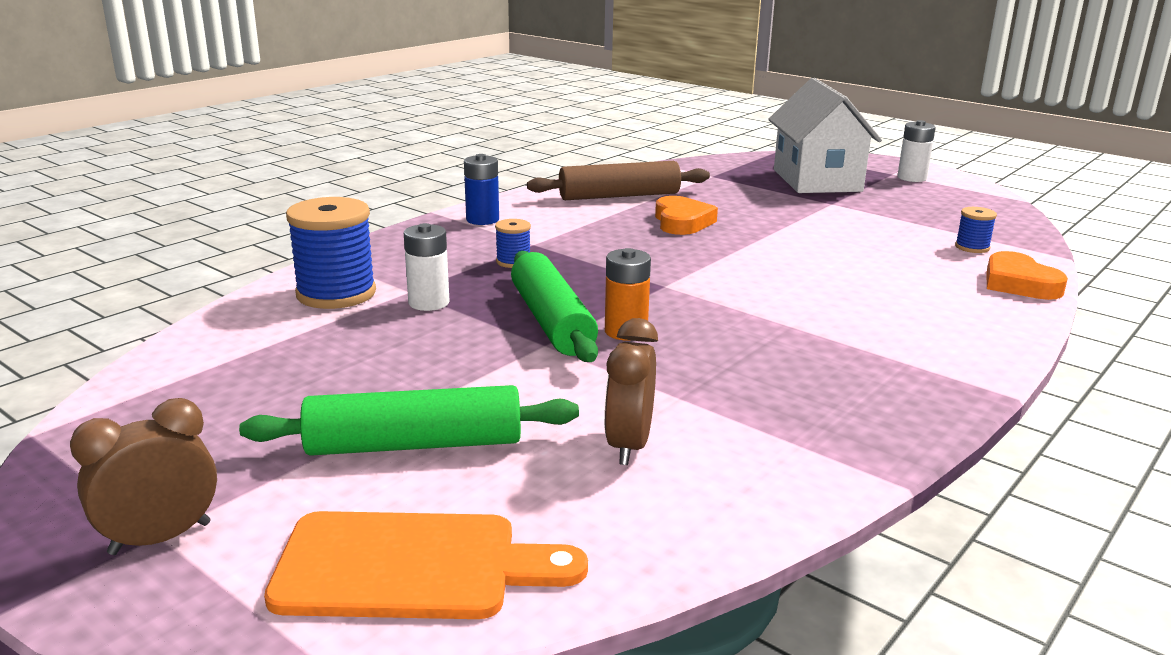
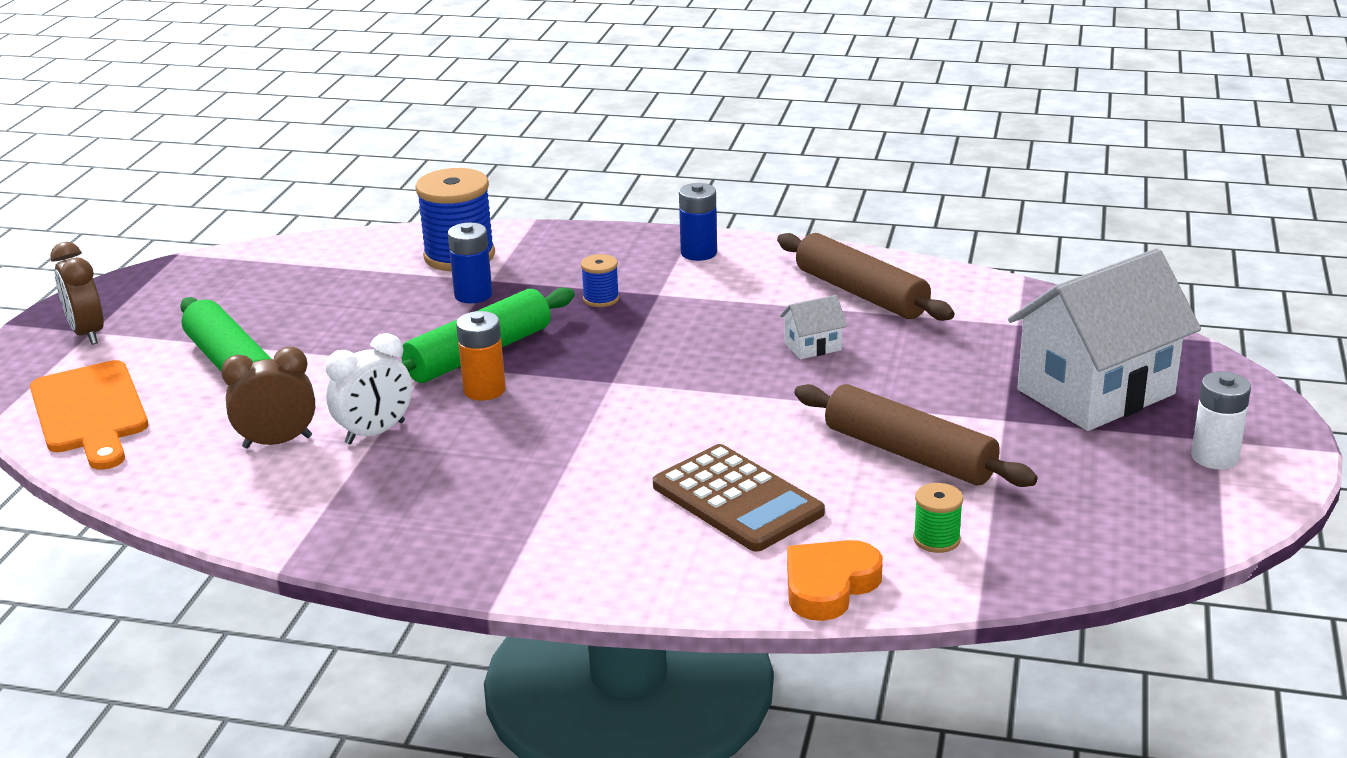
camera: 65 degrees right, 5 degrees up
brown clock [70,398,217,555] -> brown clock turned 150 degrees counterclockwise [50,242,104,345]
white battery [404,223,449,311] -> blue battery [448,222,492,303]
orange heart [655,196,718,235] -> white house [780,295,847,359]
blue spool [955,207,997,253] -> green spool [913,483,963,553]
none -> white clock [326,333,412,445]
none -> brown calculator [653,444,825,552]
none -> brown rolling pin [794,384,1038,487]

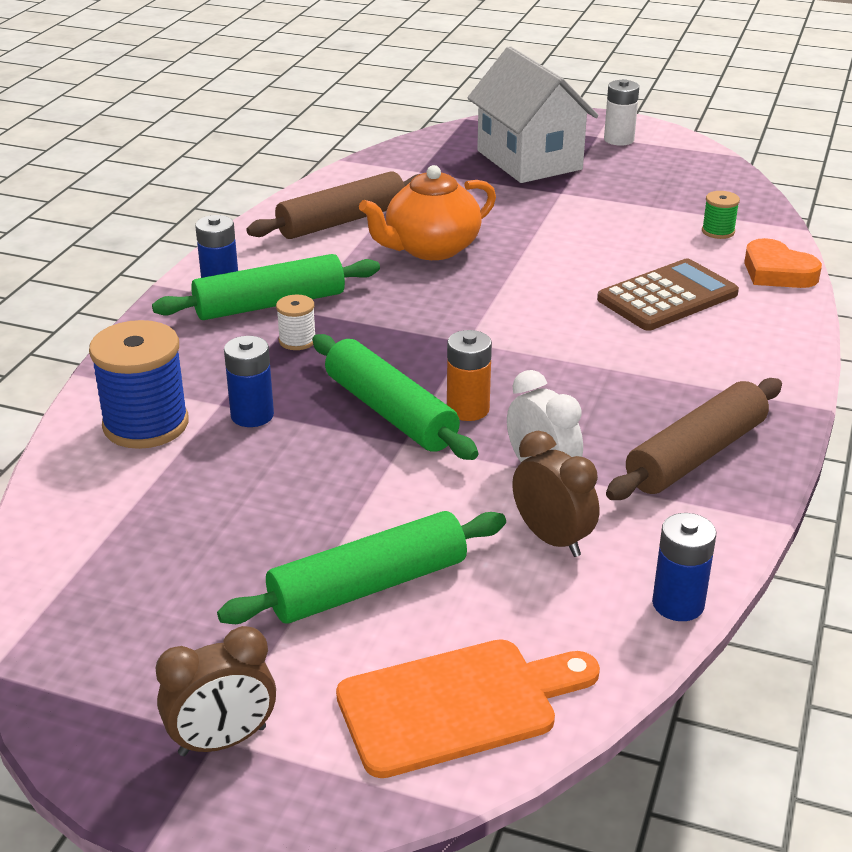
camera: 85 degrees left, 5 degrees up
brown clock [221,347,315,449] -> brown clock turned 150 degrees clockwise [512,431,599,557]
blue spool [581,254,619,307] -> white spool [276,294,315,350]
white house [780,295,847,359] -> orange teapot [359,165,496,260]
brown rolling pin [794,384,1038,487] -> brown rolling pin moved to [606,378,782,500]
none -> green rolling pin [152,254,380,320]
none -> blue battery [652,513,717,621]

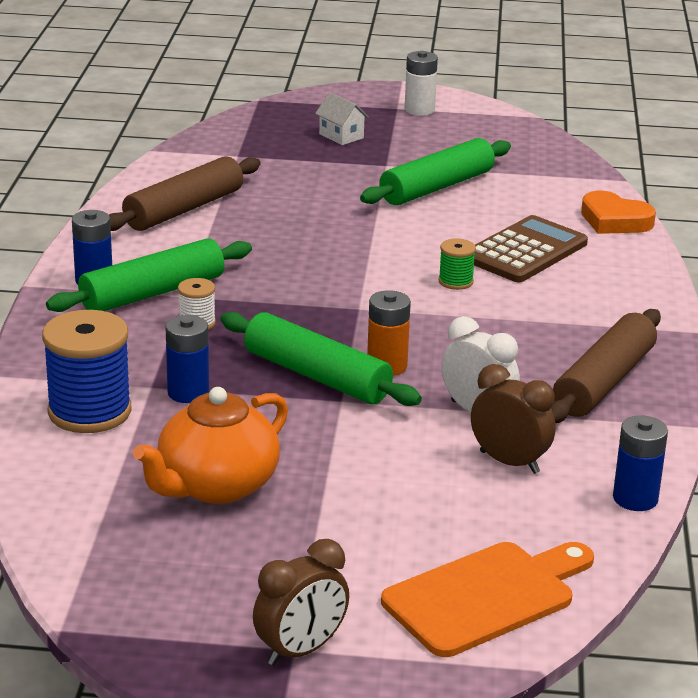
camera: 15 degrees left, 5 degrees down
green rolling pin [217,511,506,624] -> green rolling pin moved to [360,138,511,205]
orange teapot [359,165,496,260] -> orange teapot moved to [133,387,288,504]
white house [467,46,598,183] -> white house [315,92,369,145], size x0.40
green spool [702,191,740,239] -> green spool moved to [438,238,476,290]

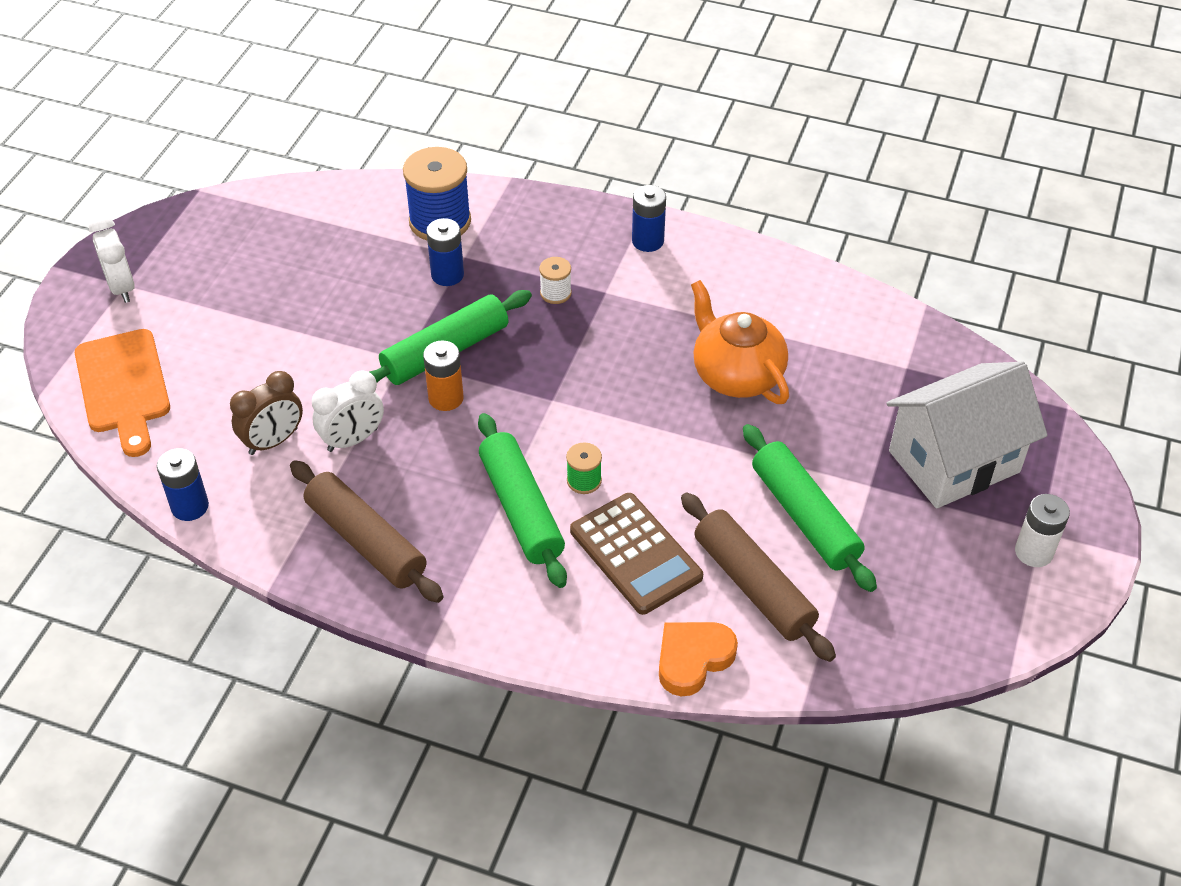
camera: 105 degrees right, 20 degrees up
green rolling pin [46,238,252,312] -> green rolling pin moved to [478,413,567,588]
brown rolling pin [109,156,261,231] -> brown rolling pin moved to [681,493,836,662]
orange teapot [133,387,288,504] -> orange teapot moved to [691,280,789,404]
brown clock [253,539,349,666] -> white clock [89,215,135,303]
white house [315,92,369,145] -> white house [887,362,1047,508], size x2.50

